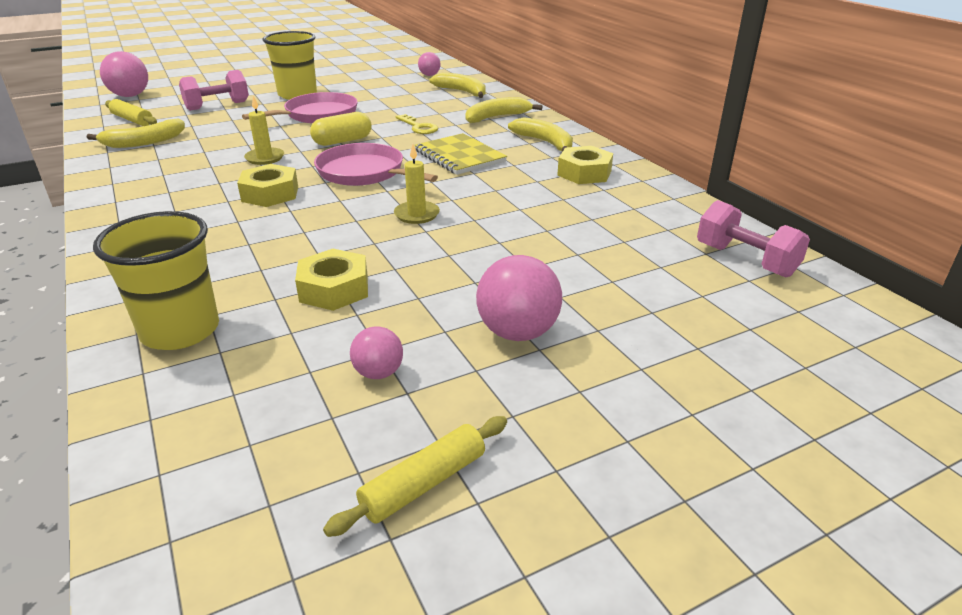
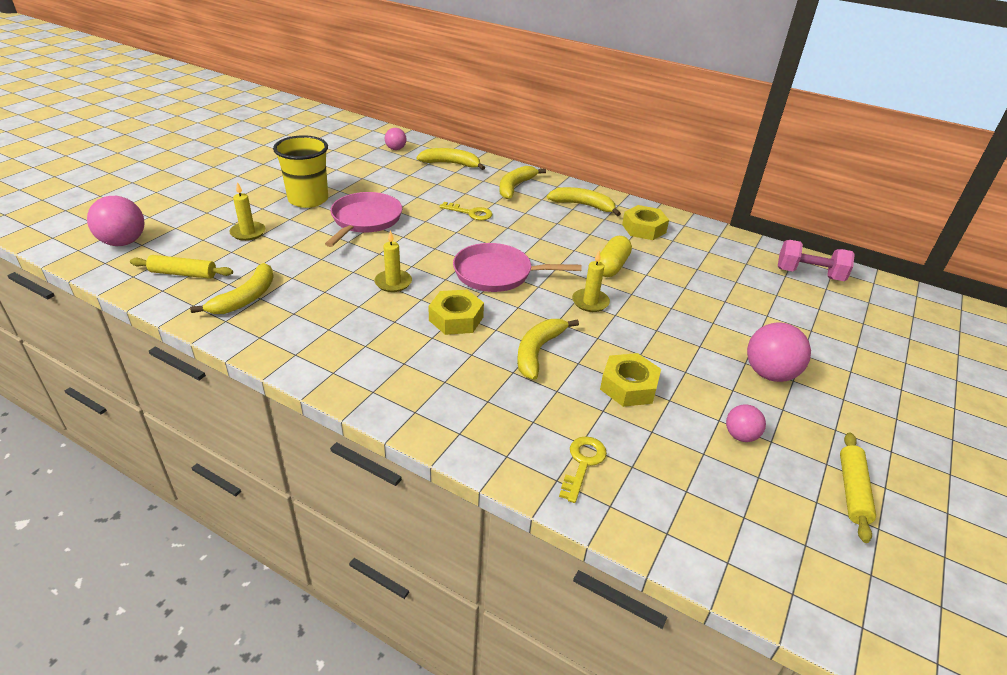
camera: 35 degrees left, 5 degrees up
yellow cup [93,211,219,350] -> yellow key [559,436,607,503]
pink dumbbell [179,70,249,111] -> yellow candle [229,182,265,241]
yellow capsule [310,112,372,146] -> yellow capsule moved to [598,236,632,277]
yellow notebook [415,133,507,175] -> none
none -> yellow banana [517,319,579,380]

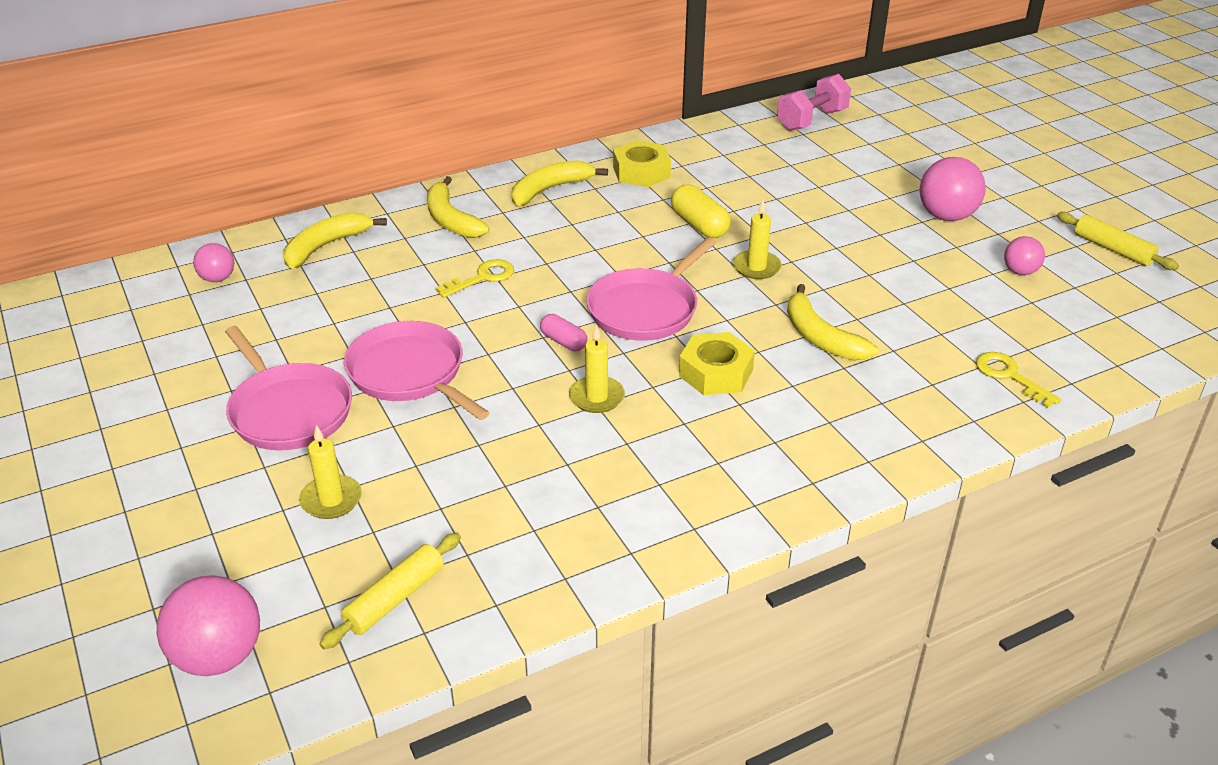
camera: 55 degrees left, 0 degrees up
yellow banana [190,263,274,314] -> none
yellow cup [273,135,328,208] -> pink pan [225,326,352,450]
yellow nut [600,353,661,407] -> none
none -> pink capsule [540,314,587,351]

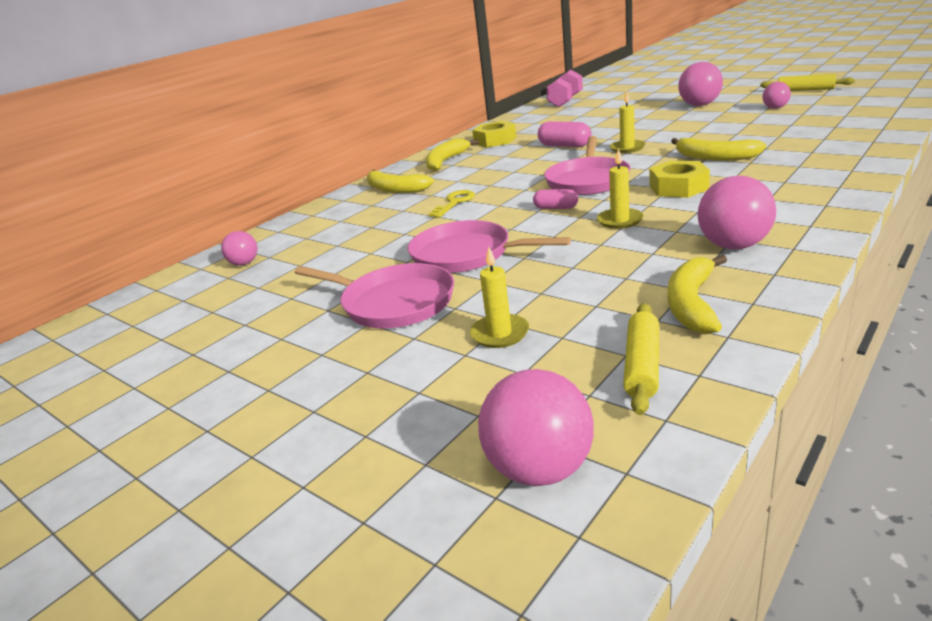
camera: 20 degrees left, 10 degrees down
yellow banana [283,212,387,269] -> yellow banana moved to [668,255,727,334]
yellow capsule [671,184,731,238] -> pink capsule [538,121,591,147]
yellow key [976,352,1061,408] -> none
none -> pink ball [698,176,776,250]

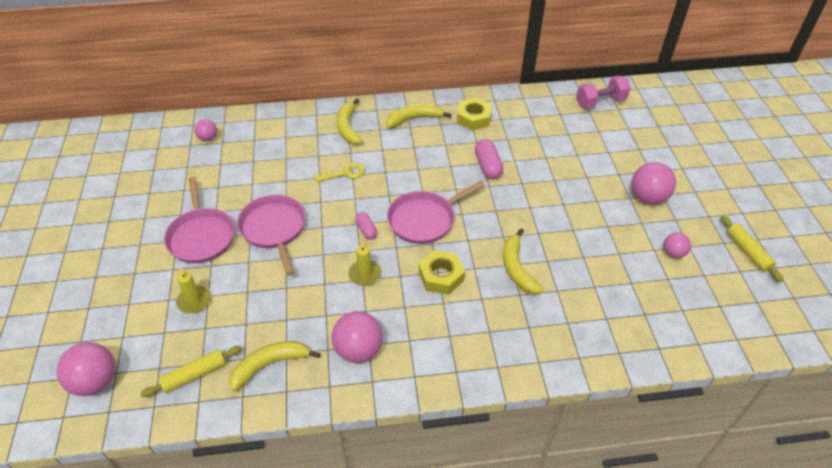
camera: 40 degrees right, 20 degrees up
yellow candle [610,90,645,153] -> none

